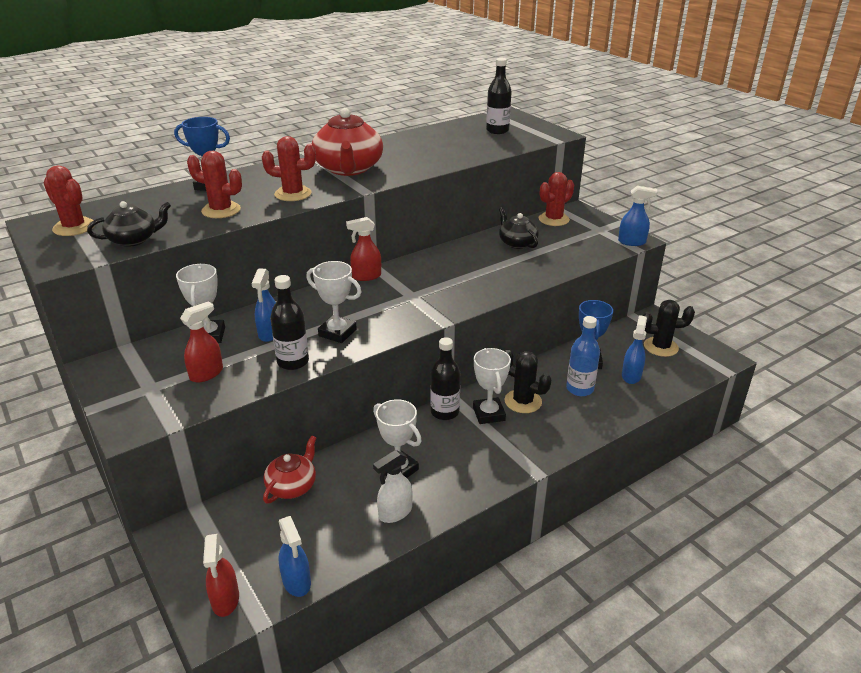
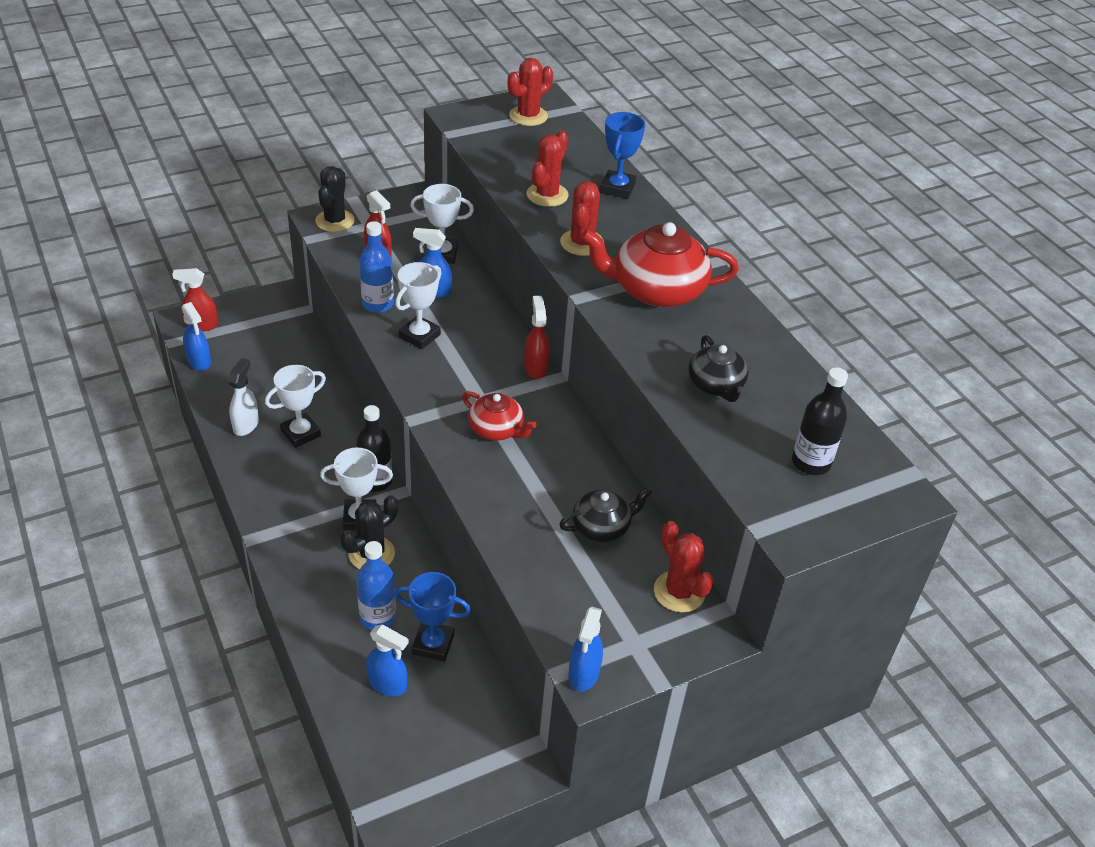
camera: 95 degrees right, 10 degrees up
black teapot [87,201,171,247] -> black teapot moved to [689,335,748,402]
red teapot [263,436,316,504] -> red teapot moved to [462,391,537,441]
black bottle [270,275,309,370] -> blue bottle [359,221,394,313]
blue spray bottle [278,516,311,597] -> blue spray bottle turned 105 degrees counterclockwise [181,302,211,370]
white spray bottle [373,450,413,523] -> white spray bottle turned 45 degrees clockwise [228,358,259,436]
black cactus [642,300,695,357] -> black cactus moved to [315,166,355,232]

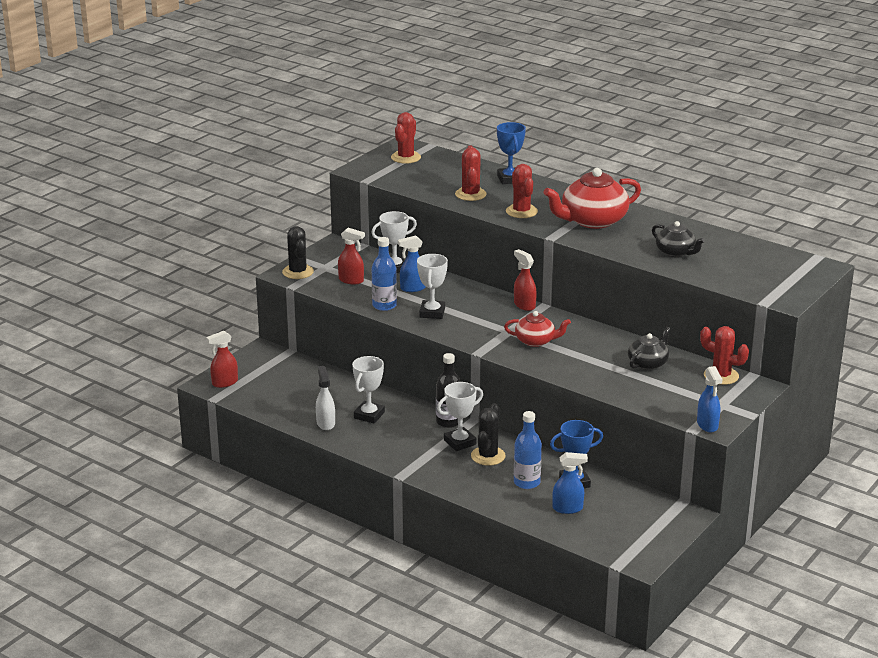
camera: 25 degrees left, 15 degrees down
blue spray bottle [181,302,211,370] -> none
black bottle [792,367,848,475] -> none

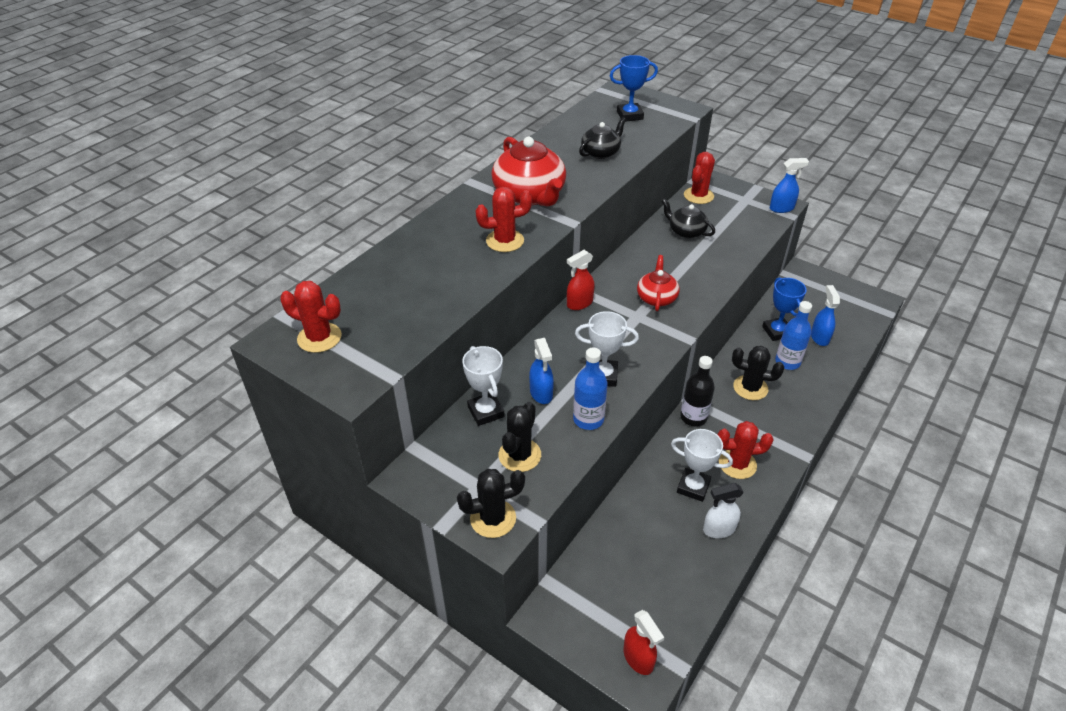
camera: 90 degrees left, 15 degrees up
red spray bottle [338,228,365,284] -> black cactus [498,402,541,472]
white trophy [437,382,483,451] -> none
red cactus [455,146,487,201] -> red cactus moved to [718,421,774,479]
blue trophy [497,122,526,184] -> blue trophy moved to [610,55,658,122]

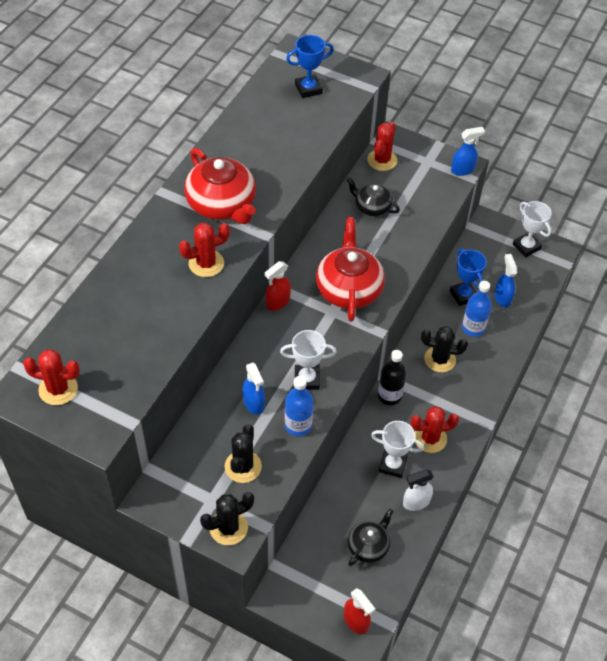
camera: 10 degrees left, 10 degrees up
white trophy [462,346,504,426] -> white trophy moved to [513,201,552,257]
black teapot [579,117,626,159] -> black teapot moved to [348,509,393,566]
red teapot [637,255,680,311] -> red teapot [316,217,385,322], size x1.74

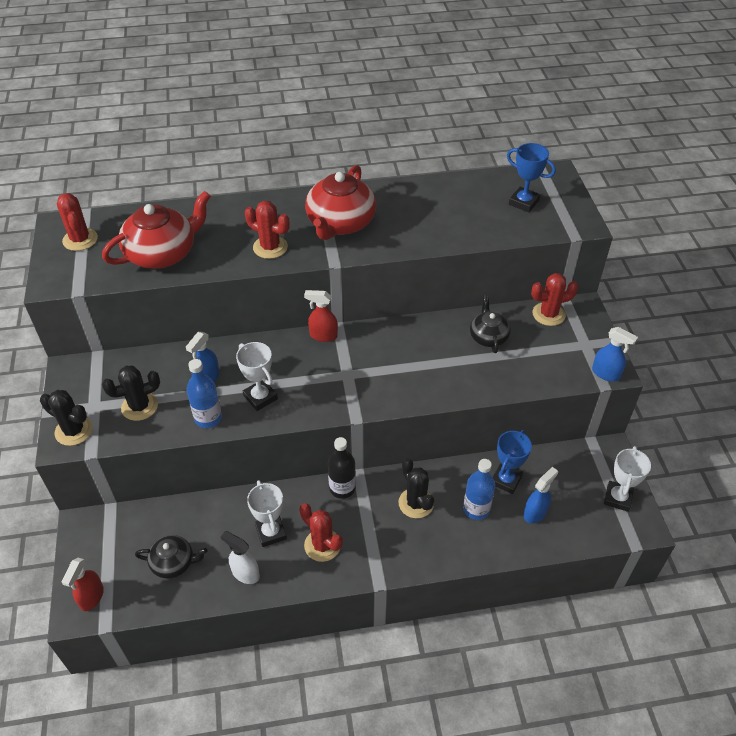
camera: 55 degrees right, 5 degrees down
red teapot [316,217,385,322] -> red teapot moved to [102,191,211,269]

